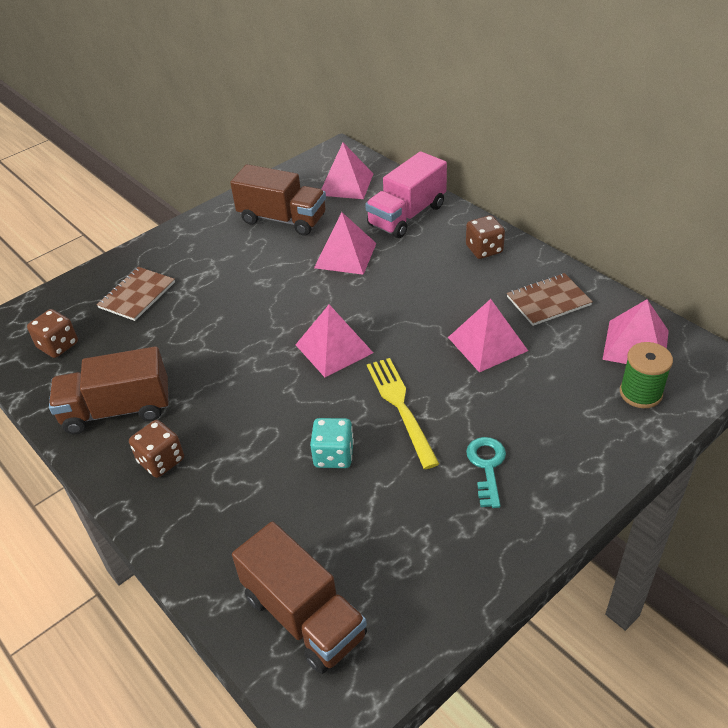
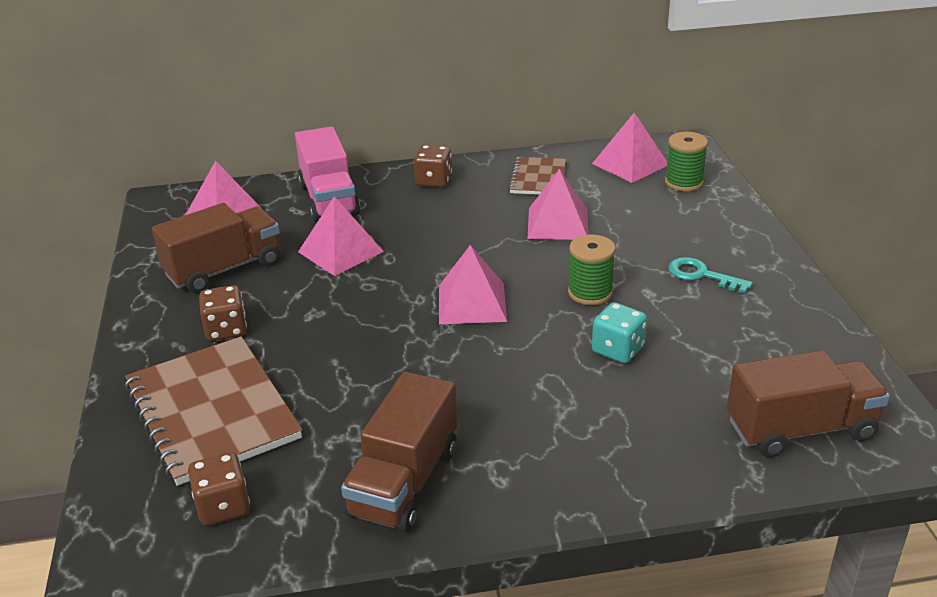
camera: 60 degrees left, 10 degrees down
brown notebook [97,267,175,321] -> brown notebook [125,337,302,486], size x1.84
brown dice [129,420,184,478] -> brown dice moved to [199,285,247,341]
yellow fork [367,358,439,469] -> green spool [568,234,616,305]

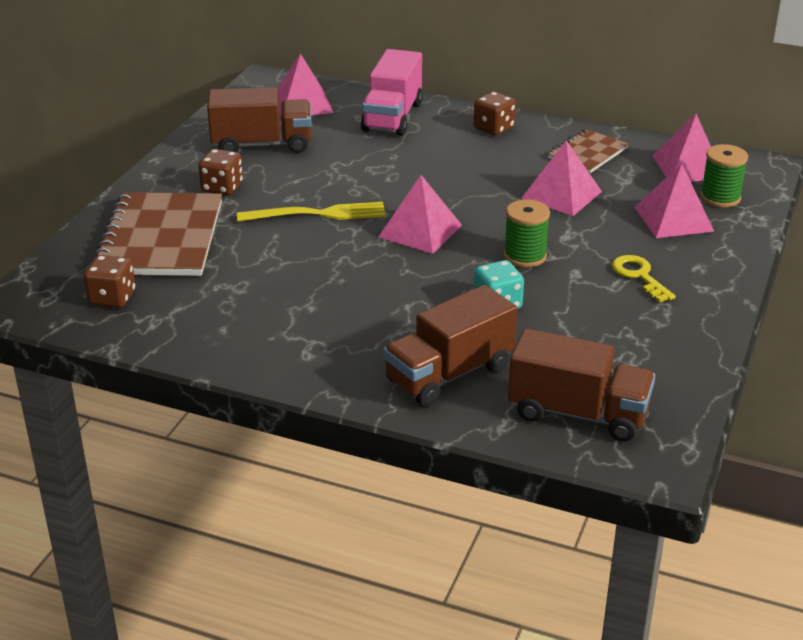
camera: 30 degrees right, 0 degrees up
pink pyramid [298,196,384,276] -> pink pyramid moved to [635,163,714,238]
brown truck [341,372,457,532] -> brown truck moved to [383,285,517,407]
turquoise key [668,257,753,294] -> yellow key [612,255,676,303]
none -> yellow fork [237,202,386,222]

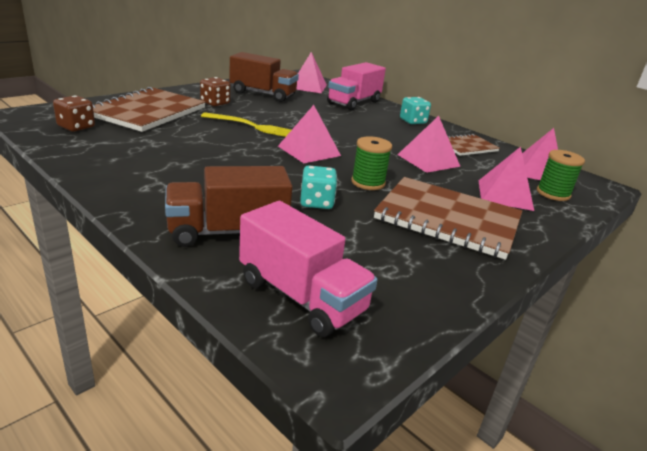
camera: 20 degrees right, 5 degrees down
brown dice [474,92,516,136] -> turquoise dice [400,97,431,124]
brown truck [508,328,655,442] -> pink truck [239,201,378,337]
yellow key [612,255,676,303] -> brown notebook [374,177,522,260]

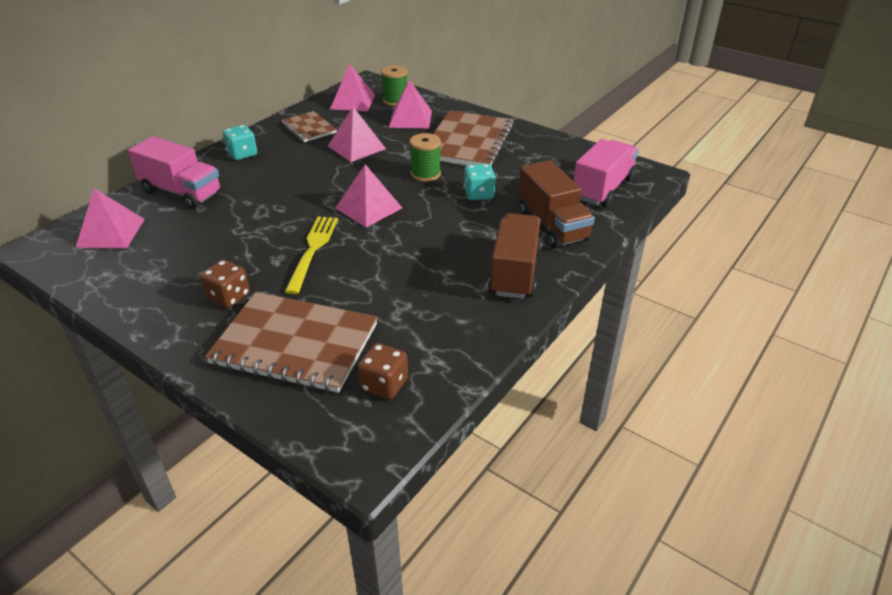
camera: 95 degrees left, 10 degrees up
brown truck [229,52,299,102] -> brown truck moved to [488,213,542,299]

